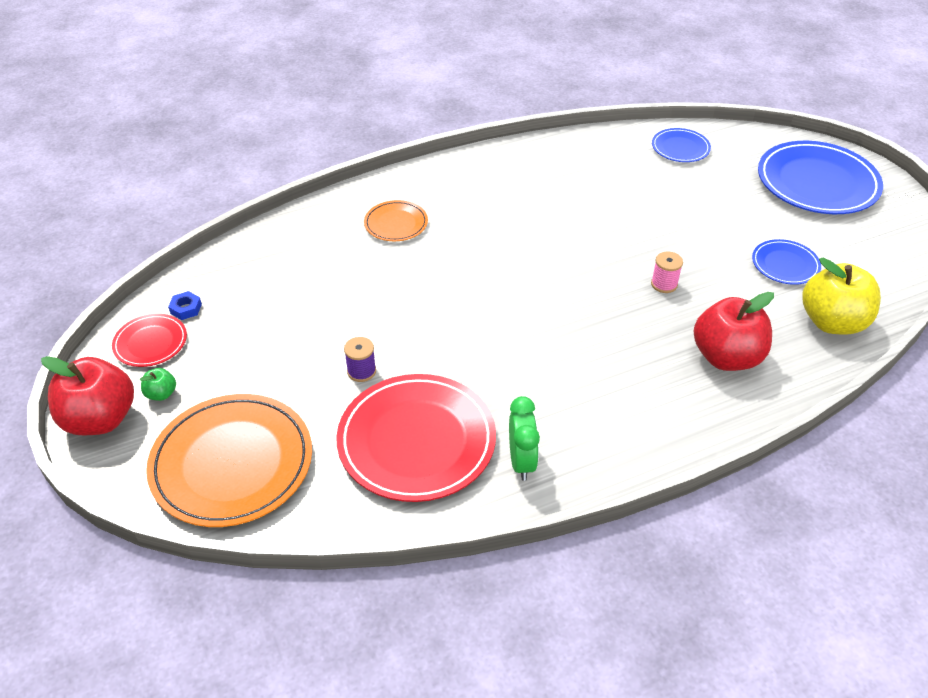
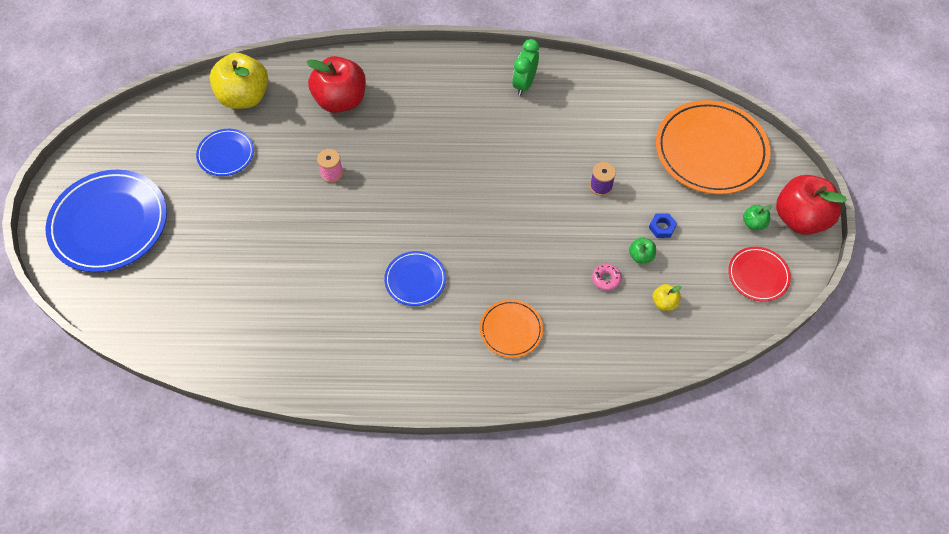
camera: 155 degrees left, 15 degrees up
blue nut [168,291,202,320] -> blue nut moved to [649,213,677,238]
red plate [337,374,496,502] -> none
blue plate [652,128,711,162] -> blue plate moved to [384,251,446,306]
none -> pink donut [592,264,622,291]
none -> green apple [629,237,656,264]
none -> yellow apple [653,284,681,311]

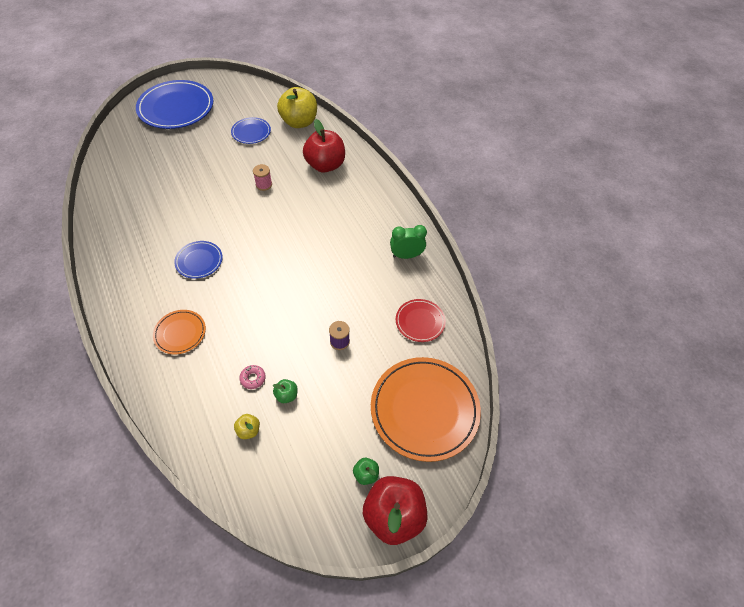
camera: 60 degrees right, 5 degrees down
blue nut [649,213,677,238] -> none
red plate [728,247,791,302] -> red plate moved to [396,299,446,342]

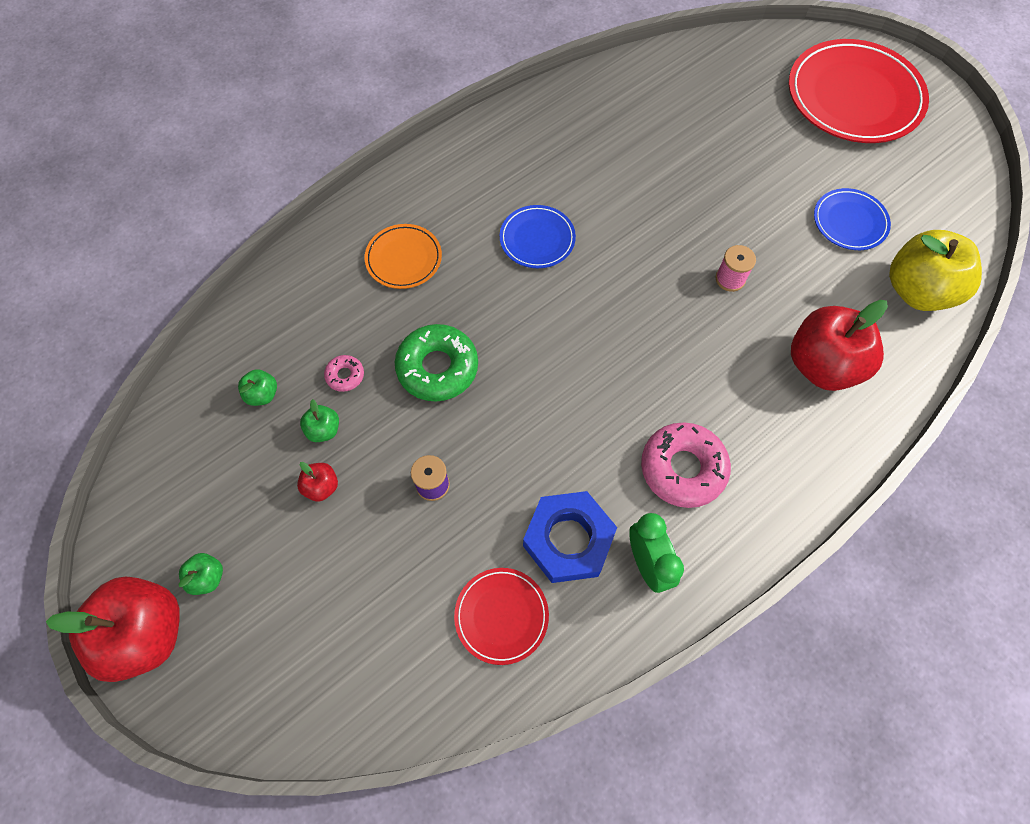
camera: 80 degrees right, 10 degrees up
blue plate [136,80,213,129] -> red plate [789,39,929,143]
yellow apple [234,414,260,439] -> green apple [238,369,277,406]
orange plate [371,357,481,462] -> none
none -> red apple [297,462,338,502]
none -> green donut [395,324,478,402]
none -> blue nut [523,491,617,583]
none -> pink donut [641,422,731,508]

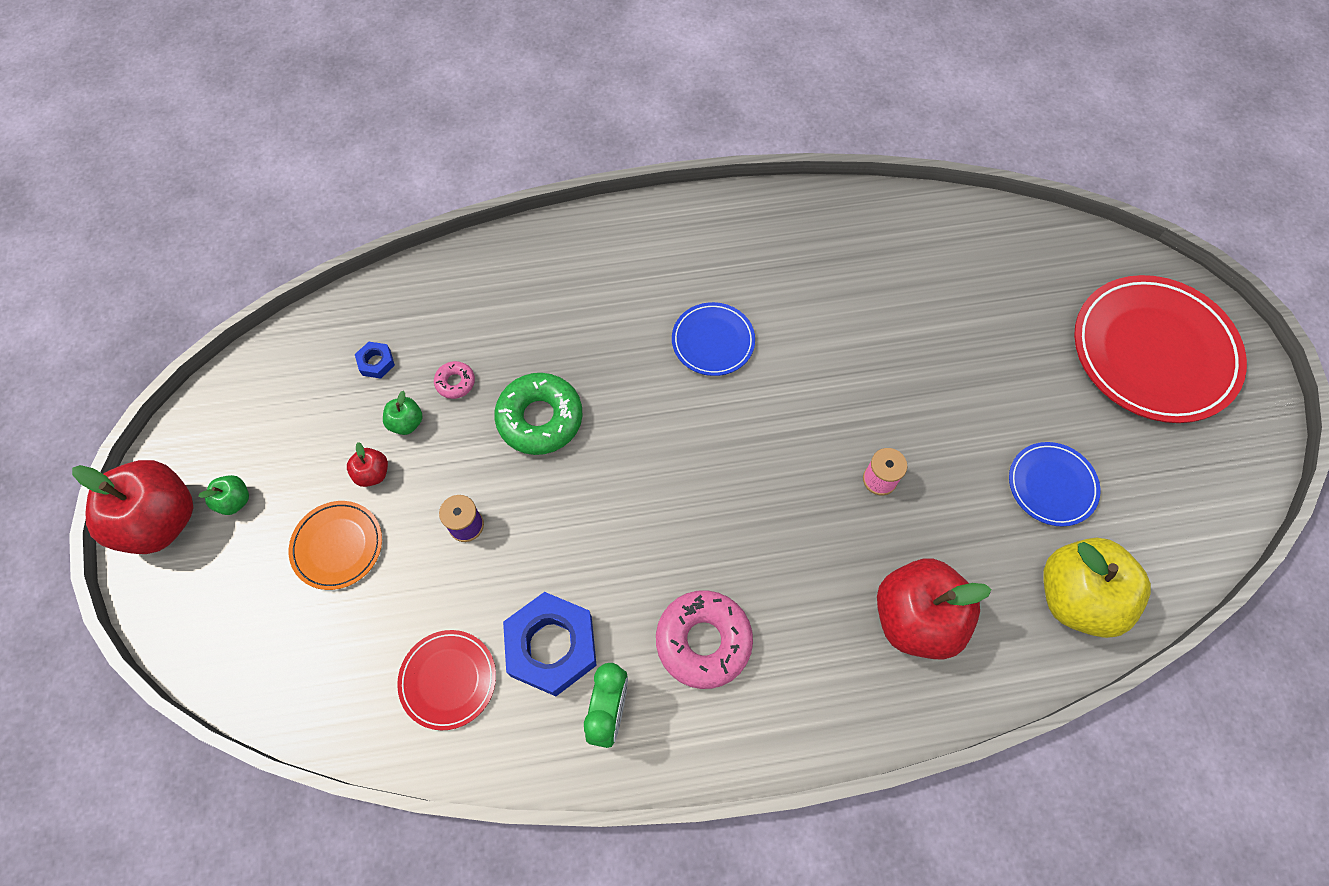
camera: 30 degrees right, 0 degrees up
green apple [238,369,277,406] -> blue nut [355,342,395,379]
orange plate [365,224,442,289] -> orange plate moved to [289,501,382,590]

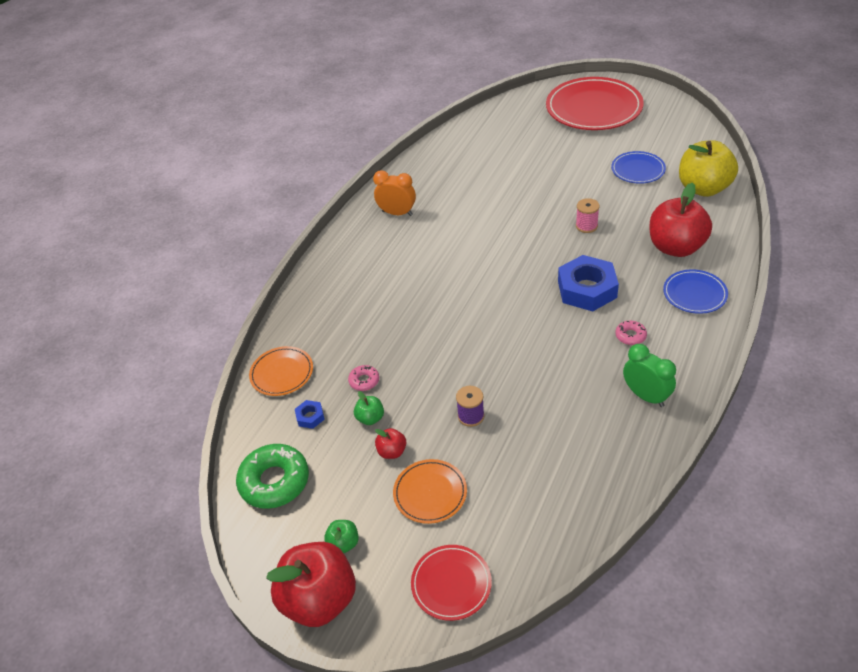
camera: 50 degrees left, 20 degrees down
red plate [397,630,496,730] -> red plate moved to [411,545,492,621]
green donut [494,373,582,455] -> green donut moved to [236,444,309,509]
blue nut [503,592,597,696] -> blue nut moved to [558,255,619,312]
pink donut [656,590,753,689] -> pink donut [615,321,647,345], size x0.47
blue plate [672,302,755,376] -> blue plate moved to [663,269,728,314]
none -> orange plate [249,346,313,396]
none -> orange clock [373,170,416,216]

